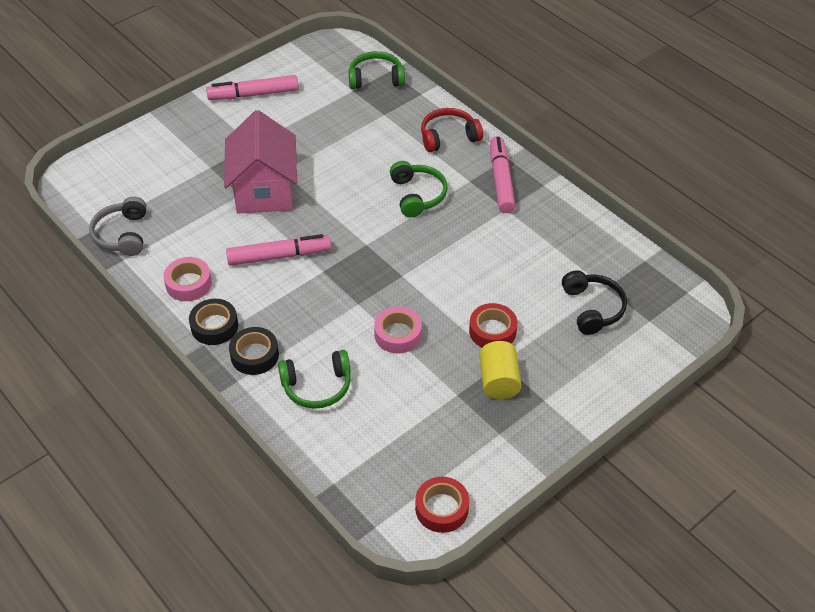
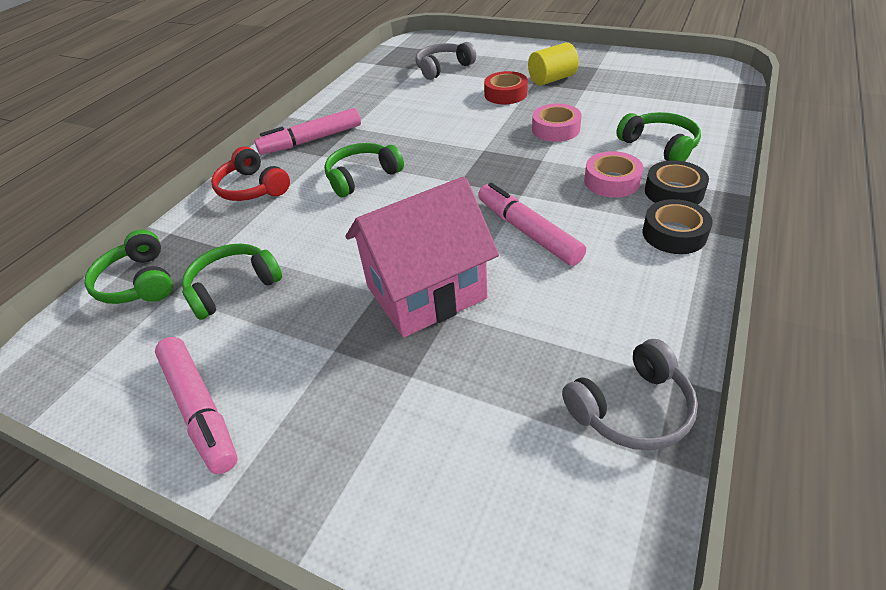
camera: 110 degrees left, 5 degrees down
pink tape [163,257,212,301] -> pink tape moved to [584,151,643,198]
red tape [415,477,469,533] -> none
black headphones [562,270,627,335] -> grey headphones [415,42,476,80]
none -> green headphones [182,243,282,320]

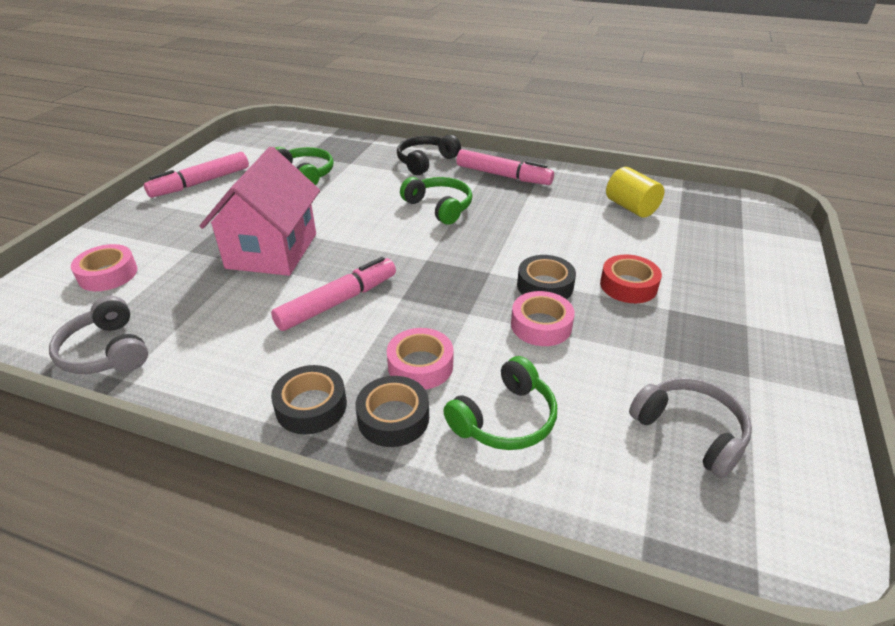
camera: 80 degrees right, 5 degrees down
green headphones [84,230,173,304] -> none
red headphones [211,147,290,201] -> black headphones [397,135,461,175]
pink marker [254,108,361,155] -> pink marker turned 150 degrees clockwise [456,149,554,185]
pink house [345,177,499,337] -> pink house turned 45 degrees clockwise [200,147,320,276]
grey headphones [415,42,476,80] -> grey headphones moved to [629,378,752,478]
yellow cylinder [528,42,579,86] -> yellow cylinder moved to [606,167,665,218]
none -> pink tape [71,244,138,291]
none -> black tape [517,255,576,299]

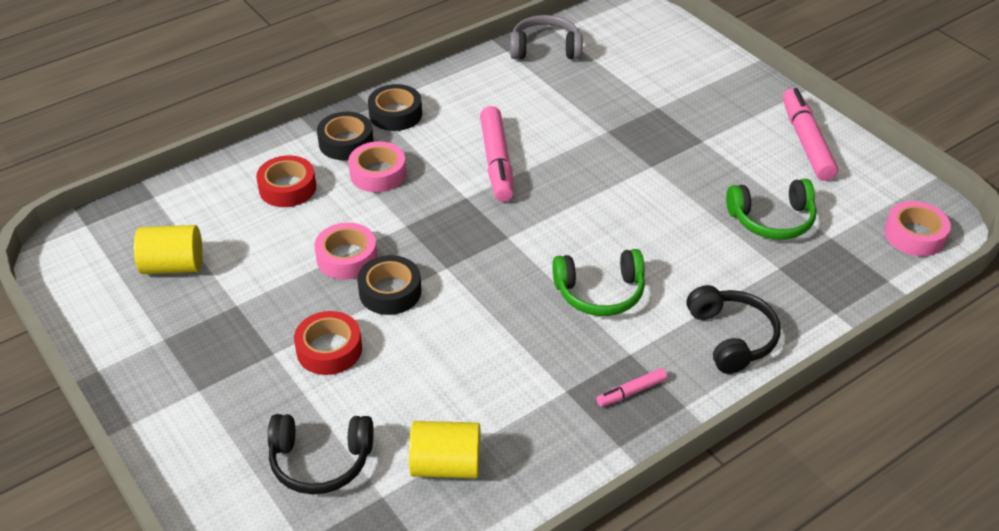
camera: 125 degrees right, 5 degrees up
pink tape [71,244,138,291] -> pink tape moved to [884,201,951,256]
pink house [200,147,320,276] -> none
green headphones [443,356,557,450] -> red tape [256,155,316,207]
pink marker [456,149,554,185] -> pink marker [596,368,667,407], size x0.49
grey headphones [629,378,752,478] -> yellow cylinder [134,225,203,274]
none -> black headphones [268,414,374,494]

